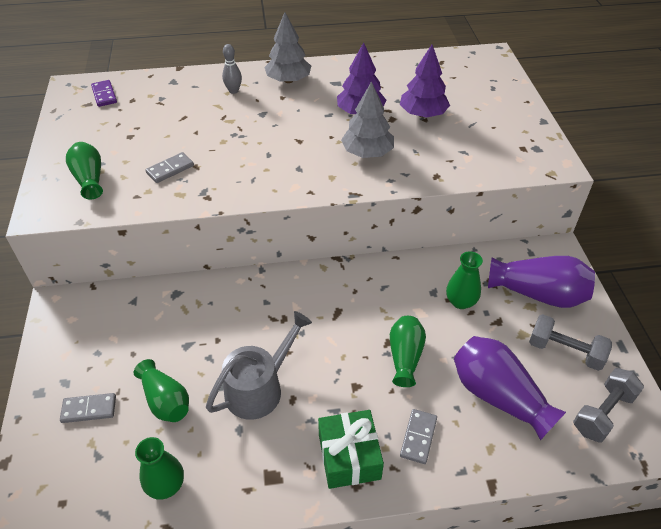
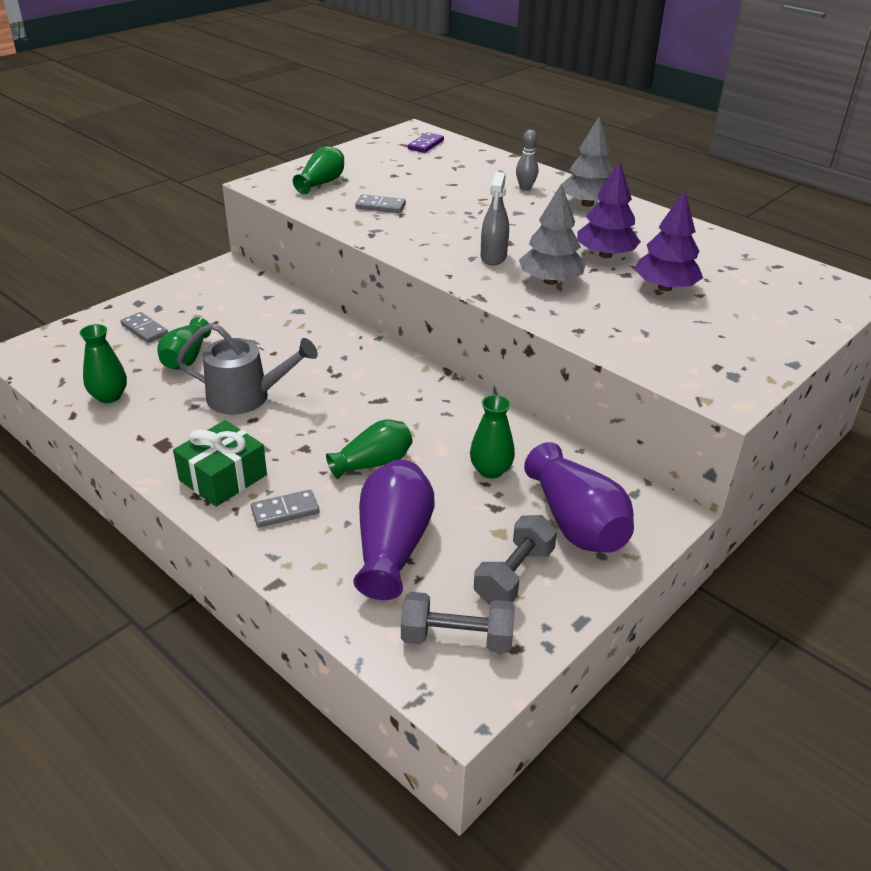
camera: 50 degrees right, 10 degrees down
grey dumbbell [529,314,612,371] -> grey dumbbell turned 45 degrees clockwise [474,515,557,605]
none -> grey spray bottle [481,172,509,265]

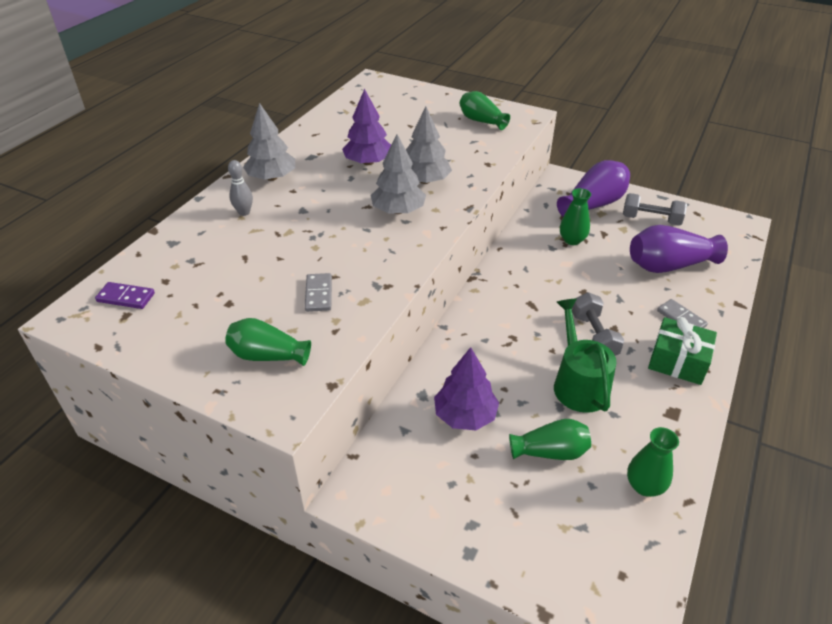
camera: 105 degrees left, 5 degrees up
grey domino [121,312,168,343] -> none
grey watering can [177,323,318,414] -> green watering can [554,299,616,413]
green vase [326,419,413,479] -> green vase moved to [460,91,510,130]
grey dumbbell [401,592,515,653] -> grey dumbbell moved to [572,292,624,356]
grey spray bottle [481,172,509,265] -> grey tree [370,134,426,214]
purple tree [634,190,703,291] -> purple tree moved to [434,347,499,430]

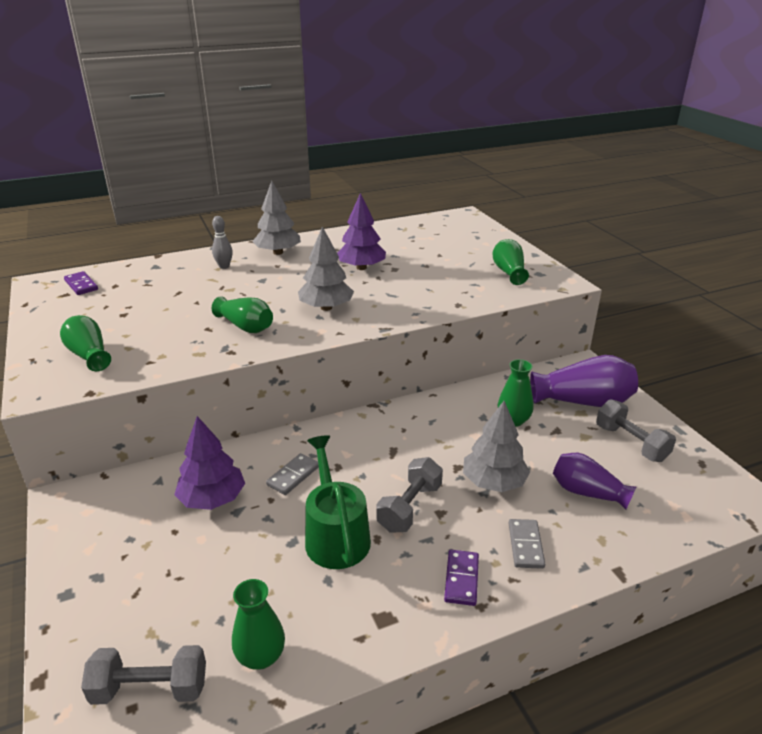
camera: 40 degrees right, 10 degrees down
grey domino [305,273,332,312] -> grey domino moved to [266,453,319,495]
grey tree [406,107,452,184] -> grey tree moved to [463,401,530,492]
green vase [509,419,591,460] -> green vase moved to [212,296,273,333]
green watering can [554,299,616,413] -> green watering can turned 45 degrees counterclockwise [305,435,371,569]
purple vase [630,225,728,273] -> purple vase [553,453,636,510], size x0.65
green gift [648,317,717,385] -> purple domino [444,550,479,606]
none -> grey dumbbell [81,645,206,705]

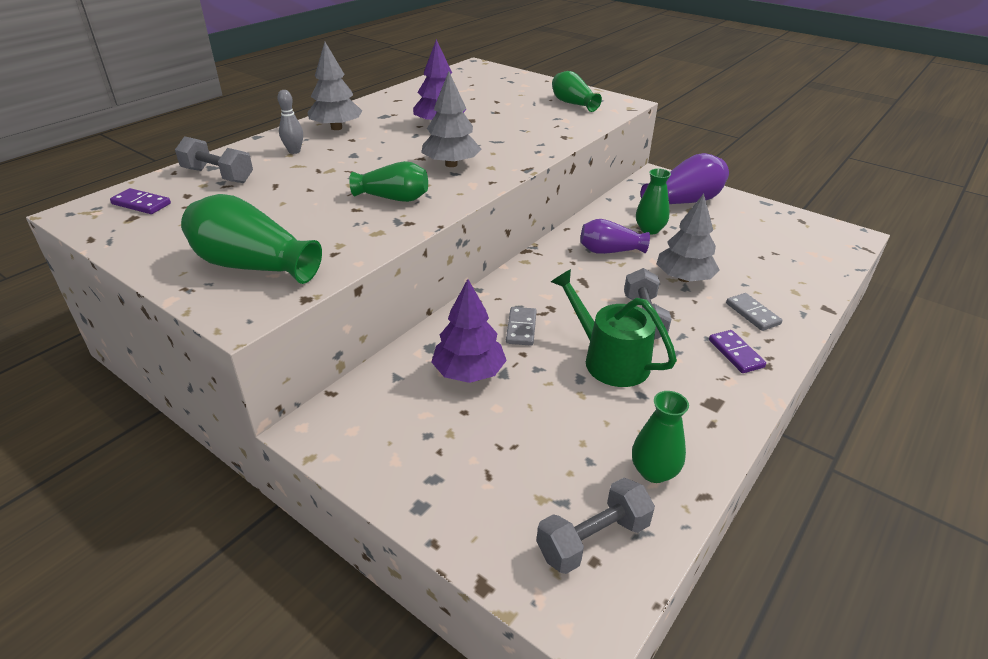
camera: 30 degrees left, 5 degrees up
green vase [60,315,111,371] -> green vase [181,194,322,284], size x1.53
purple vase [553,453,636,510] -> purple vase moved to [580,219,650,254]
grey dumbbell [596,399,676,462] -> grey dumbbell moved to [175,136,253,183]

